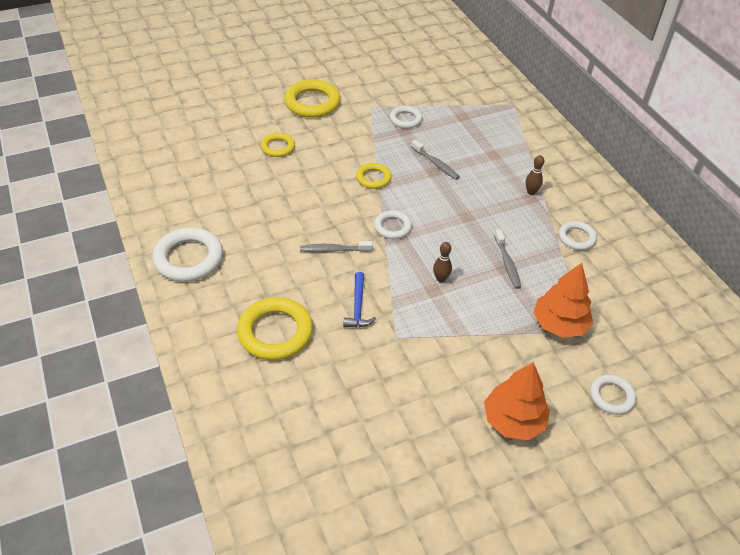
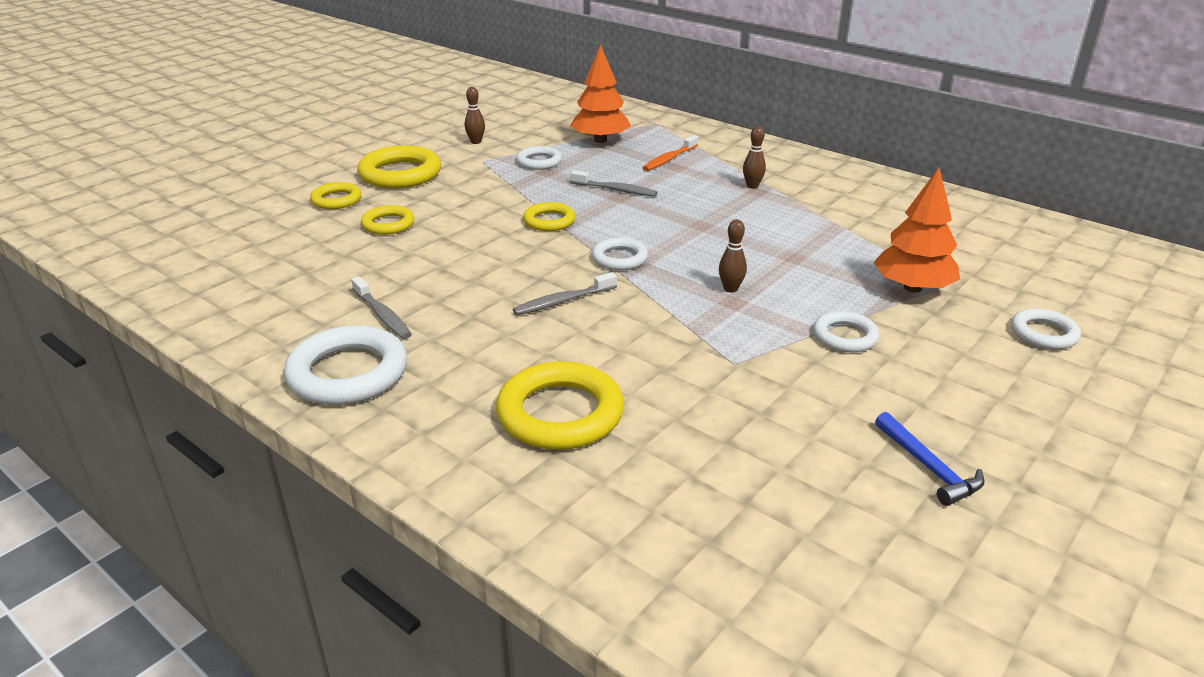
camera: 25 degrees left, 15 degrees down
blue hammer [343,272,376,327] -> blue hammer moved to [875,412,985,506]
orange tree [484,362,550,440] -> orange tree moved to [570,45,631,143]
grey toothbrush [494,229,521,289] -> grey toothbrush moved to [351,276,412,339]
white ring [559,221,597,250] -> white ring moved to [813,311,880,352]
none -> yellow ring [310,182,362,209]
none -> brown bowling pin [465,87,485,144]
none -> orange toothbrush [643,135,698,171]

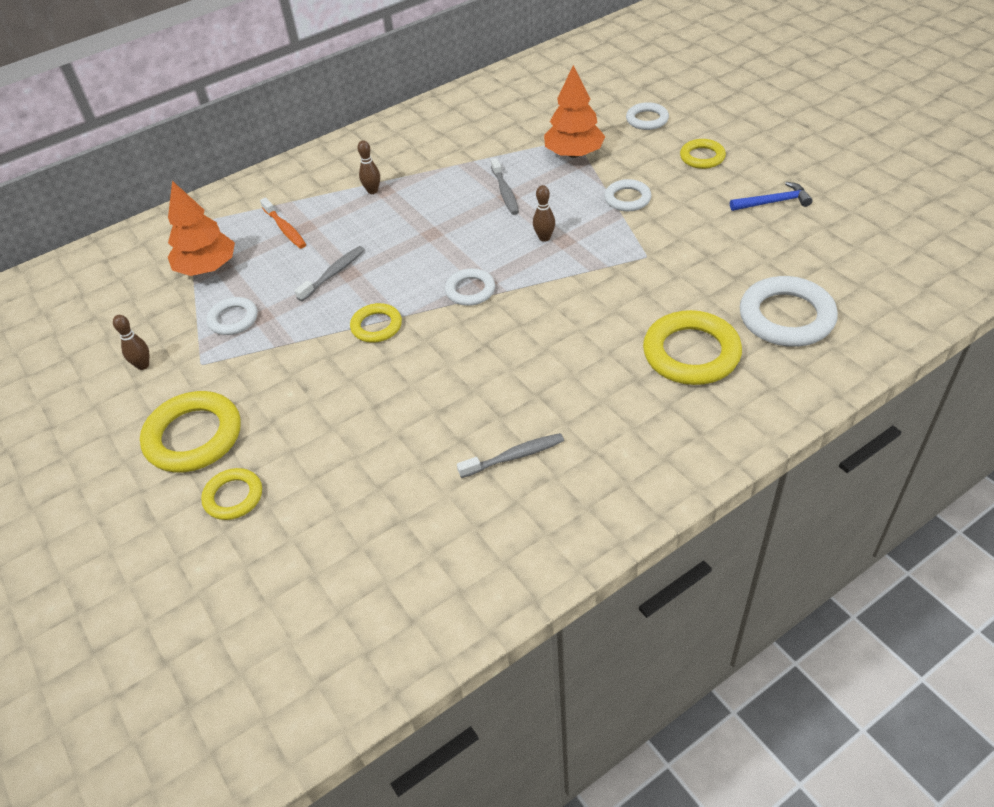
camera: 70 degrees left, 15 degrees up
white ring [284,325,407,405] -> white ring moved to [740,276,838,347]
yellow ring [361,205,415,235] -> yellow ring moved to [680,139,726,169]
grey toothbrush [513,272,617,315] -> grey toothbrush moved to [491,158,519,215]

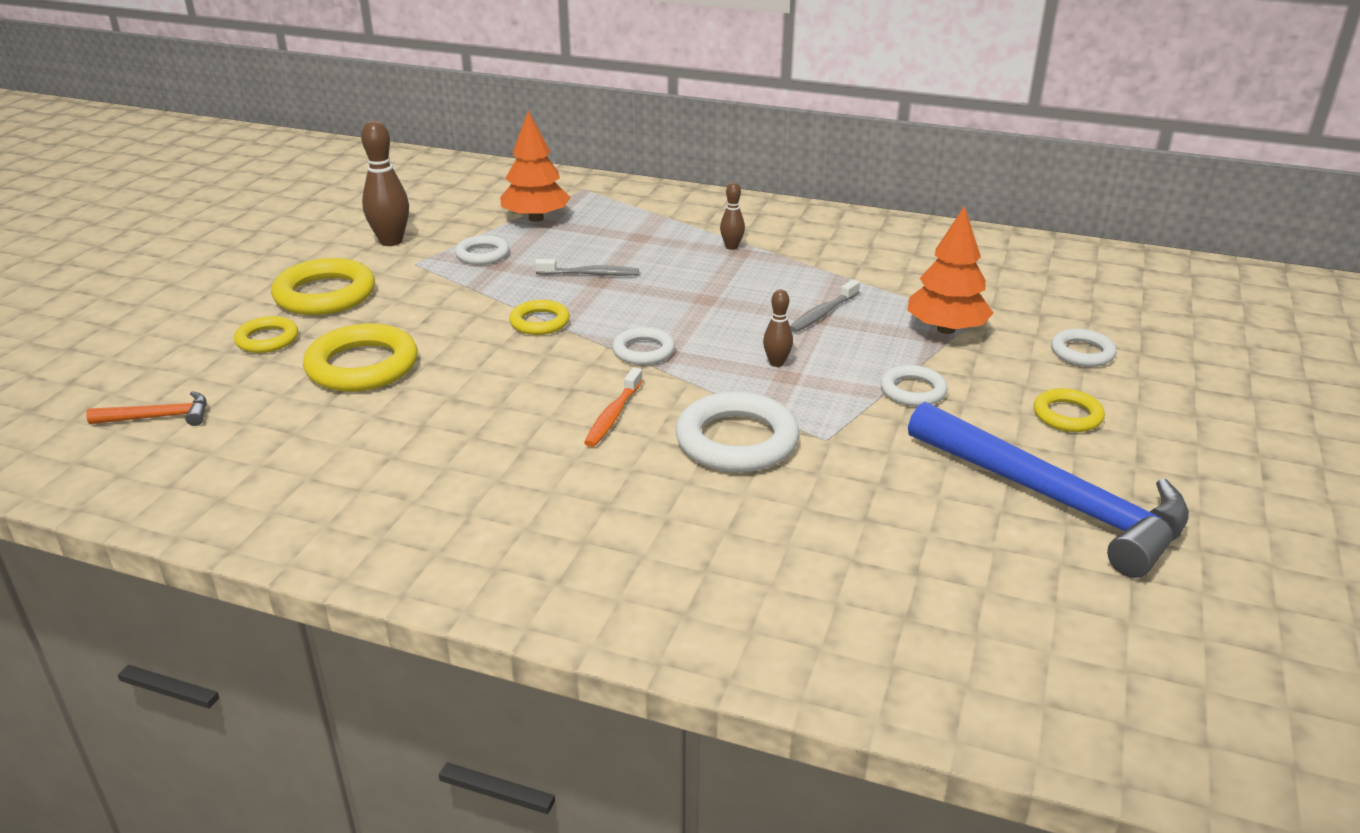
camera: 50 degrees right, 15 degrees down
brown bowling pin [113,315,149,370] -> brown bowling pin [361,120,409,246], size x1.83
orange toothbrush [260,198,306,249] -> orange toothbrush moved to [584,367,643,447]
grey toothbrush [457,433,564,478] -> none
yellow ring [643,310,742,385] -> yellow ring moved to [303,323,418,392]
blue hammer [730,182,812,211] -> blue hammer [908,402,1189,578], size x2.33
white ring [740,276,838,347] -> white ring moved to [675,391,799,472]
none -> orange hammer [86,391,206,426]

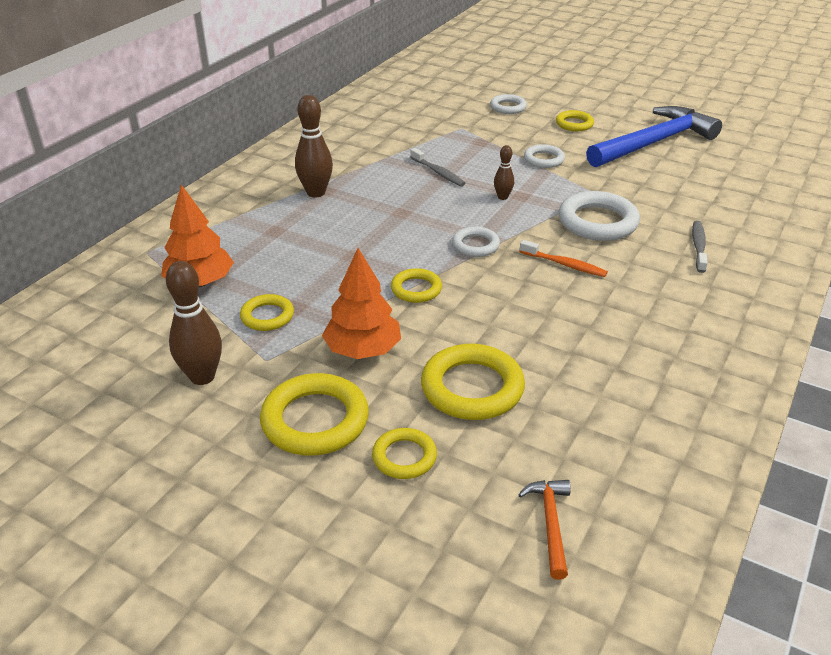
camera: 80 degrees left, 5 degrees up
white ring [455,235,509,265] -> yellow ring [240,294,294,331]
grey toothbrush [535,259,639,276] -> grey toothbrush moved to [692,221,708,273]
brown bowling pin [720,182,745,250] -> brown bowling pin [295,95,333,198], size x1.83
orange tree [907,206,994,334] -> orange tree moved to [322,248,401,359]

